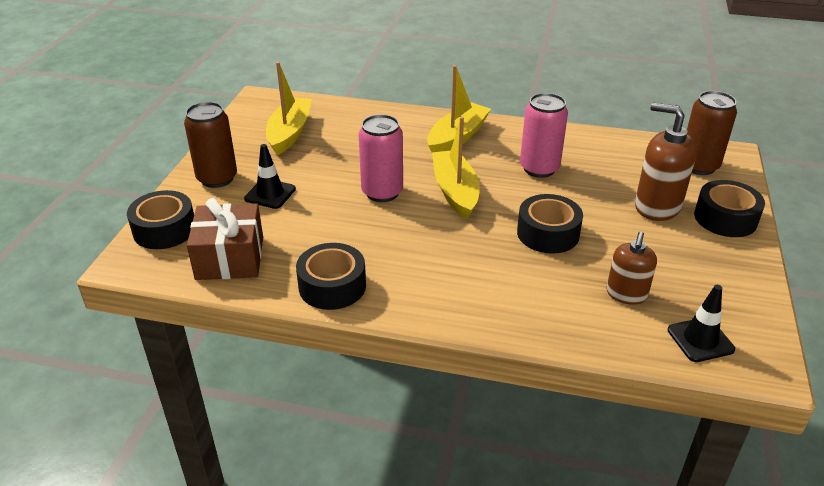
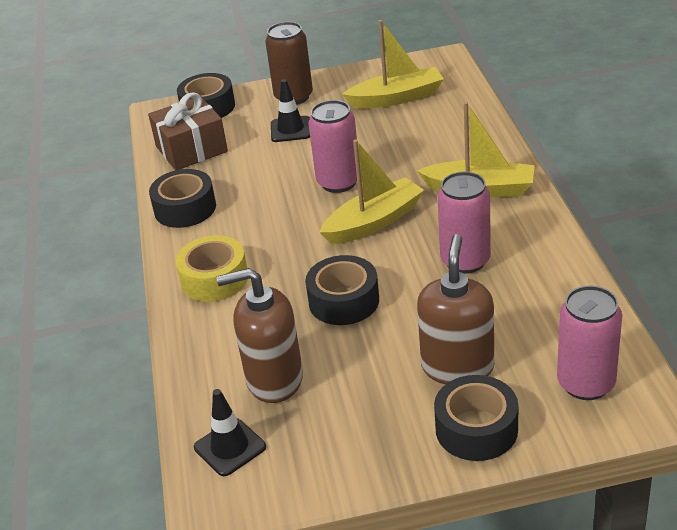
camera: 70 degrees right, 0 degrees up
brown soap dispenser [607,231,657,305] -> brown soap dispenser [216,268,303,403], size x1.57
brown can [687,91,737,175] -> pink can [557,286,622,400]
none -> yellow tape [175,235,248,302]

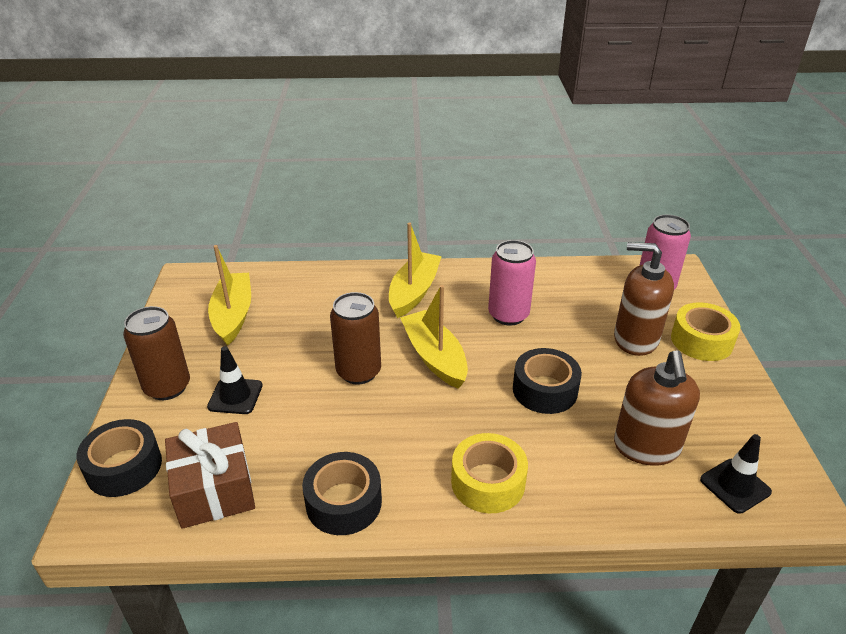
camera: 85 degrees left, 0 degrees up
pink can [308,100,357,193] -> brown can [330,292,381,385]
black tape [434,375,518,461] -> yellow tape [671,303,740,361]

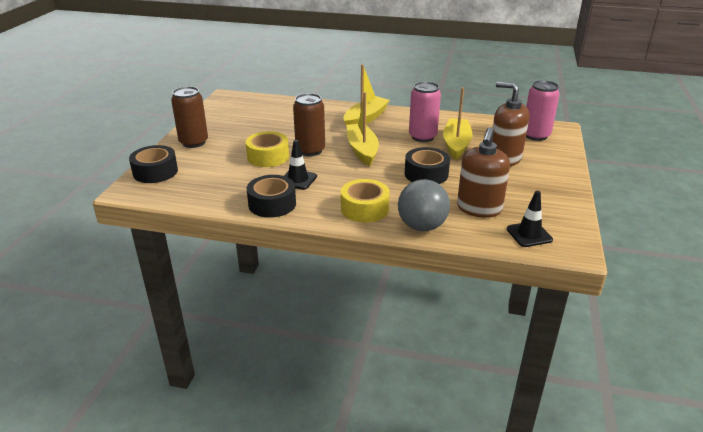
camera: 15 degrees right, 5 degrees down
brown gift [165,422,255,529] -> none
black traffic cone [207,346,263,414] -> black traffic cone moved to [284,140,317,190]
yellow boat [208,245,251,346] -> yellow boat moved to [443,87,473,160]
yellow tape [671,303,740,361] -> yellow tape moved to [246,131,289,167]
none -> grey ball [398,179,450,231]

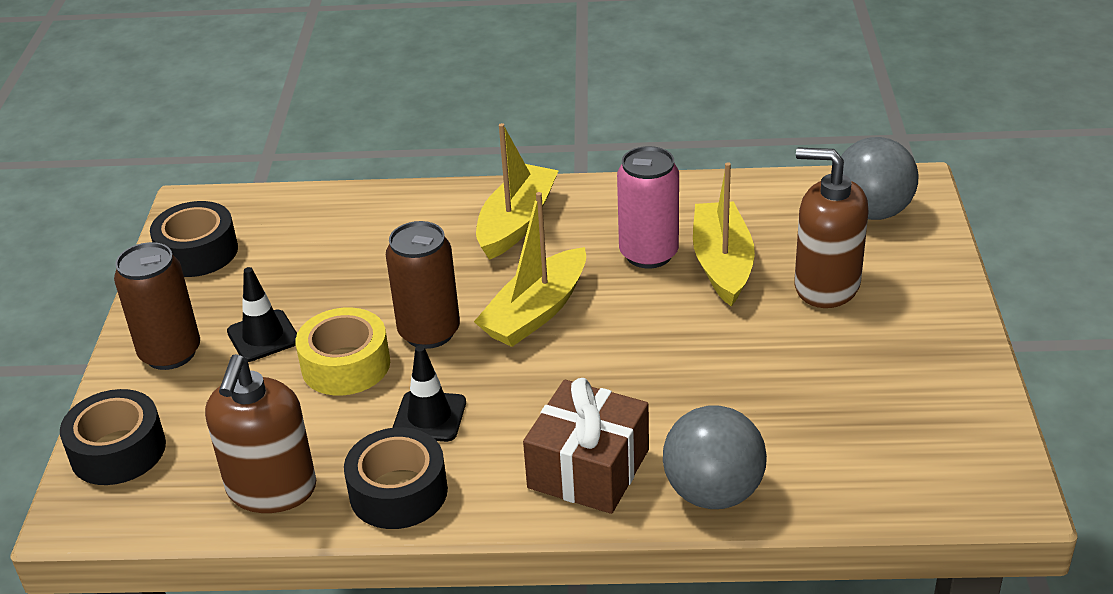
camera: 10 degrees left, 5 degrees up
yellow tape [341,179,390,223] -> brown gift [523,378,649,514]
yellow boat [347,92,379,166] -> yellow boat turned 120 degrees counterclockwise [474,192,586,347]
black tape [405,147,450,184] -> black tape moved to [150,201,238,277]
brown soap dispenser [457,127,510,218] -> brown soap dispenser moved to [205,354,316,513]
black traffic cone [507,191,553,247] -> black traffic cone moved to [227,267,297,362]
pink can [526,80,560,141] -> grey ball [841,137,919,220]

